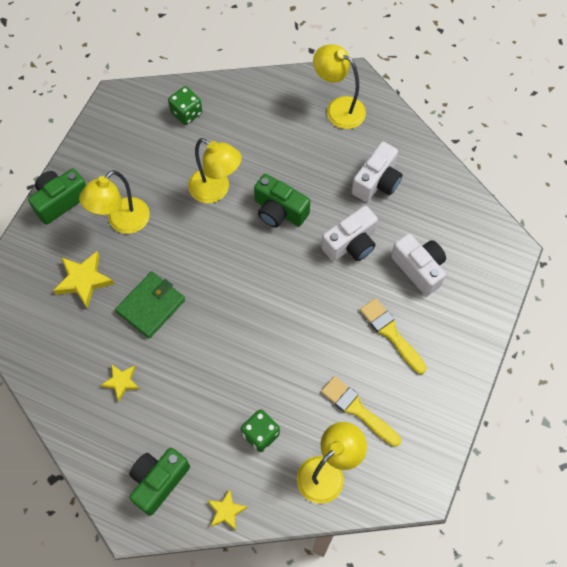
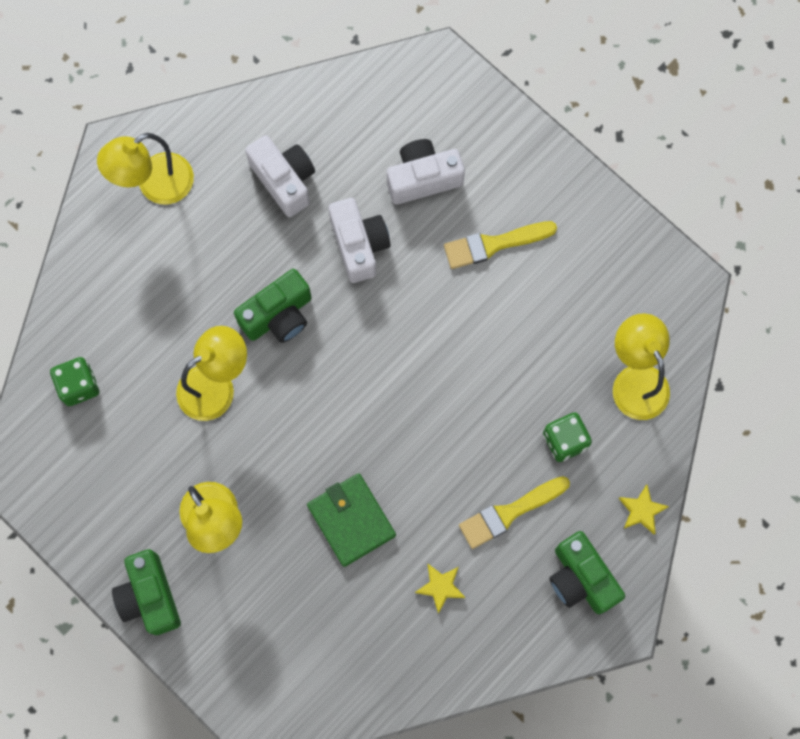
camera: 70 degrees left, 10 degrees up
yellow star [53,251,114,308] -> none
yellow brush [321,376,401,447] -> yellow brush moved to [459,476,570,549]

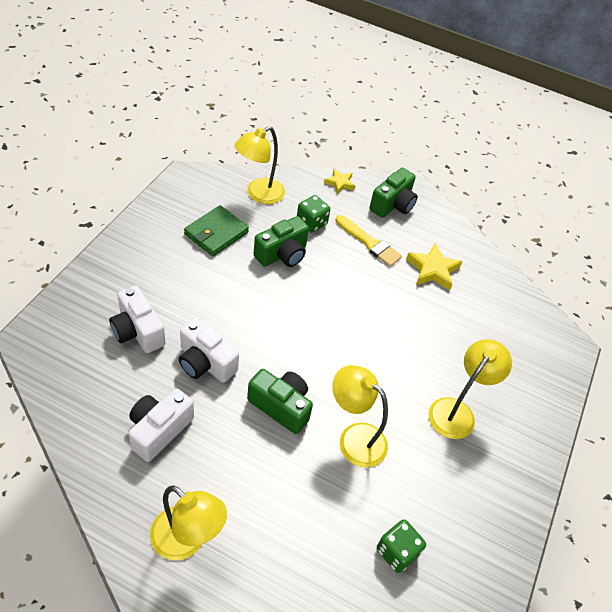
camera: 115 degrees left, 25 degrees down
green camera [112,549,181,635] -> green camera moved to [254,216,309,267]
green wallet [307,473,396,567] -> green wallet moved to [184,205,249,256]
white camera [328,198,390,283] -> white camera turned 105 degrees counterclockwise [179,318,239,383]
yellow star [415,564,466,614] -> yellow star [406,243,463,291], size x1.61
yellow brush [444,221,557,269] -> none

